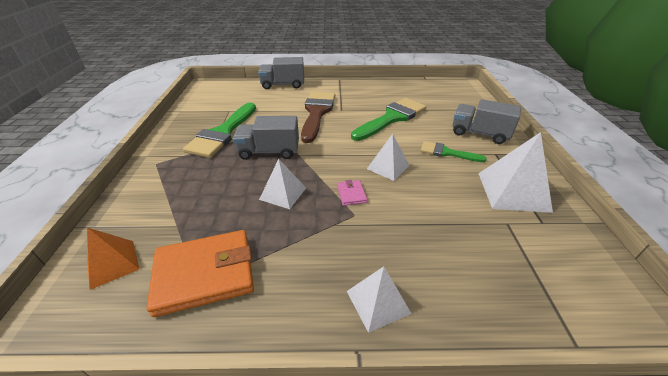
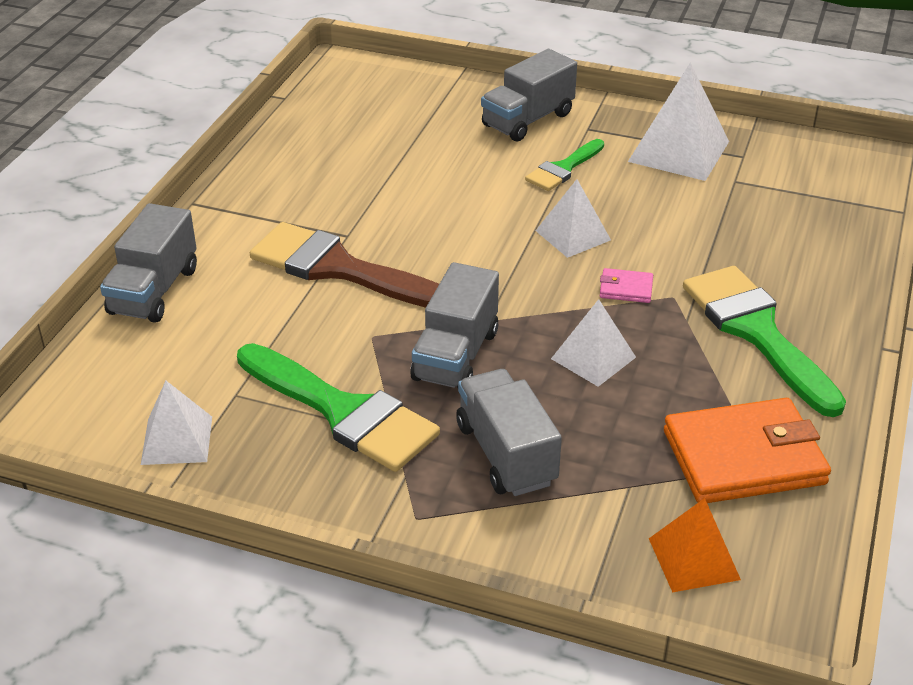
camera: 70 degrees left, 0 degrees up
orange wallet [147,230,254,317] -> orange wallet turned 75 degrees clockwise [664,398,831,503]
white pyramid [347,266,412,333] -> white pyramid moved to [141,381,212,465]
green brush [351,98,426,141] -> green brush moved to [683,266,846,417]
none -> grey truck [456,369,562,496]

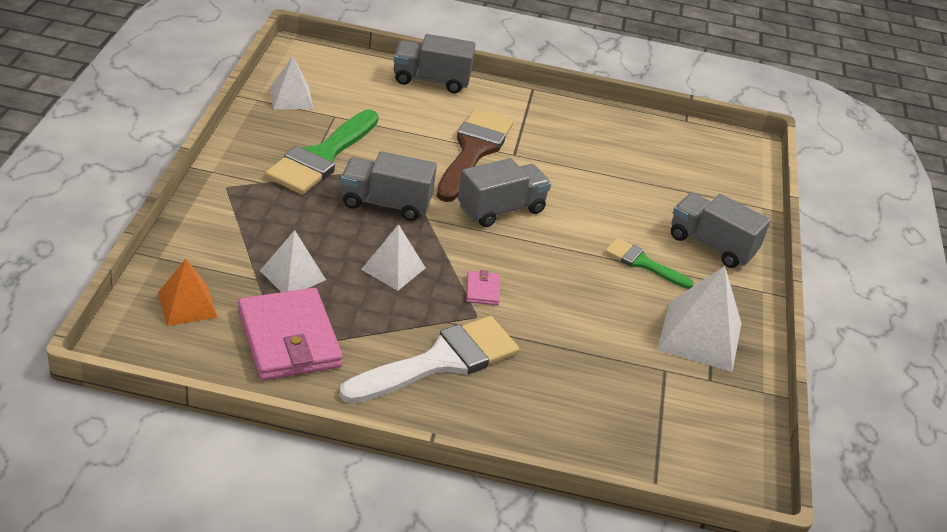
camera: 75 degrees right, 0 degrees up
grey truck [456,369,562,496] -> grey truck moved to [458,158,551,227]
white pyramid [535,179,611,258] -> white pyramid moved to [260,230,326,292]
orange wallet [664,398,831,503] -> pink wallet [238,288,343,380]
green brush [683,266,846,417] -> white brush [339,316,519,404]

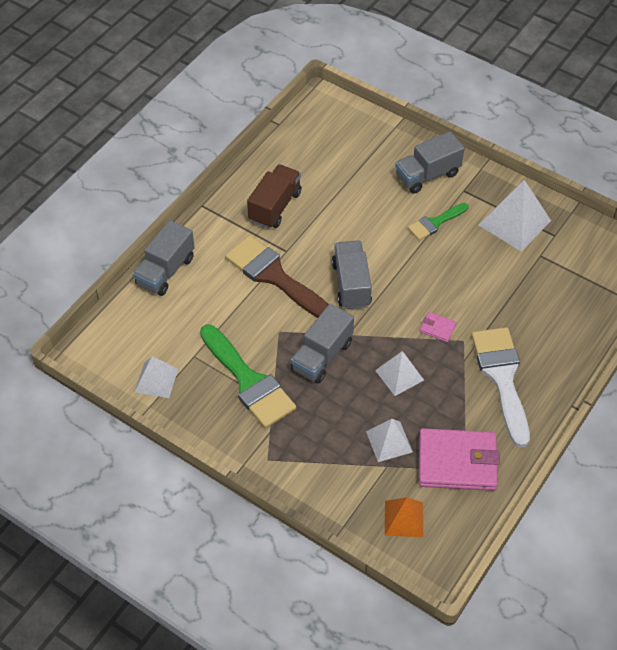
camera: 60 degrees left, 15 degrees up
none -> brown truck [247,164,302,229]

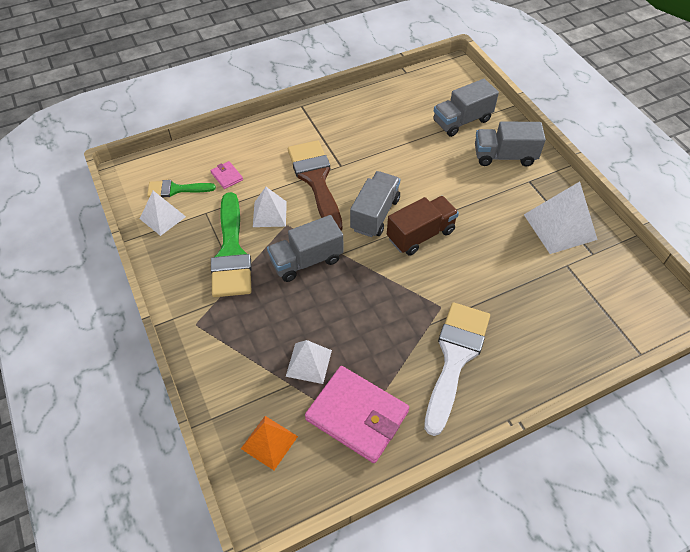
camera: 30 degrees right, 0 degrees up
grey truck [133,220,195,296] -> grey truck moved to [433,79,499,137]
brown truck [247,164,302,229] -> brown truck moved to [387,196,459,256]
white pyramid [375,351,424,396] -> white pyramid moved to [253,187,287,227]
green brush [408,203,468,240] -> green brush moved to [147,180,216,197]
pink wallet [420,312,457,342] -> pink wallet moved to [211,161,243,189]

